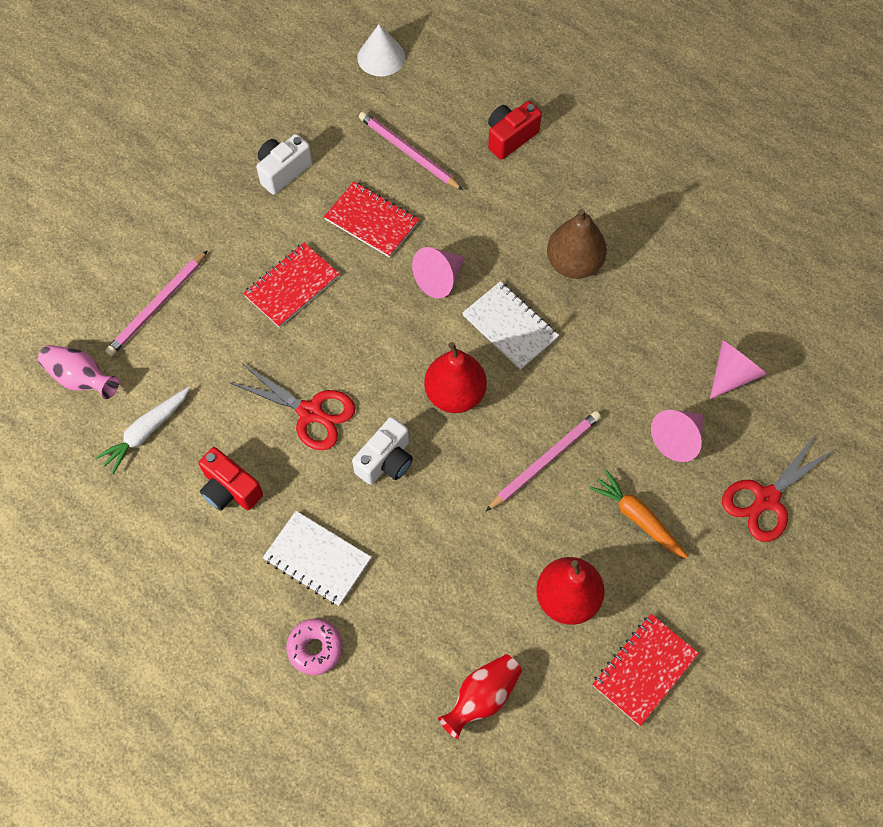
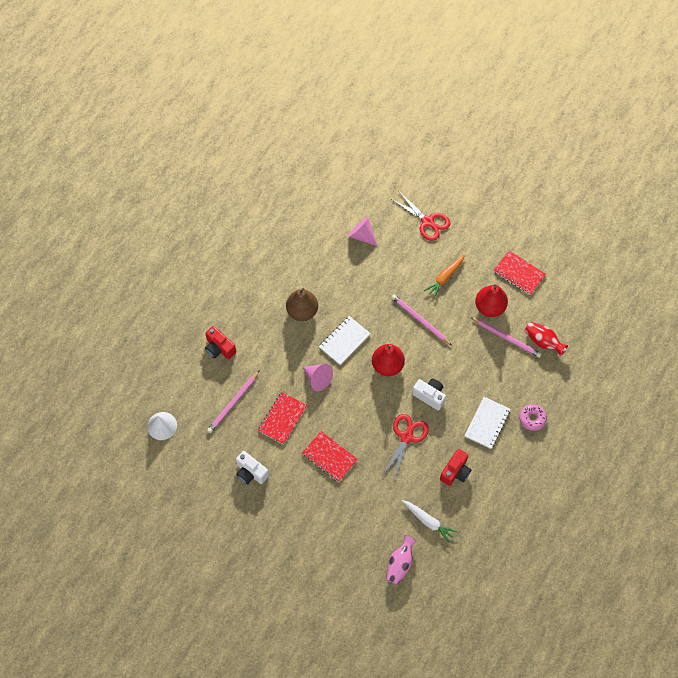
camera: 95 degrees left, 0 degrees up
pink pencil [105,250,208,356] -> pink pencil moved to [470,317,542,358]
pink cone [651,410,703,462] -> none

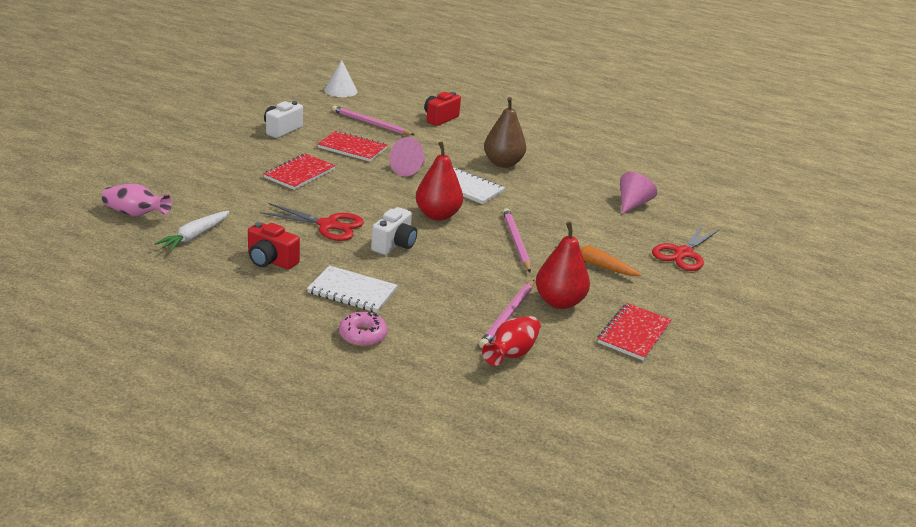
camera: 80 degrees right, 35 degrees down
pink pencil [391,295,452,346] -> pink pencil turned 45 degrees counterclockwise [503,208,531,273]

